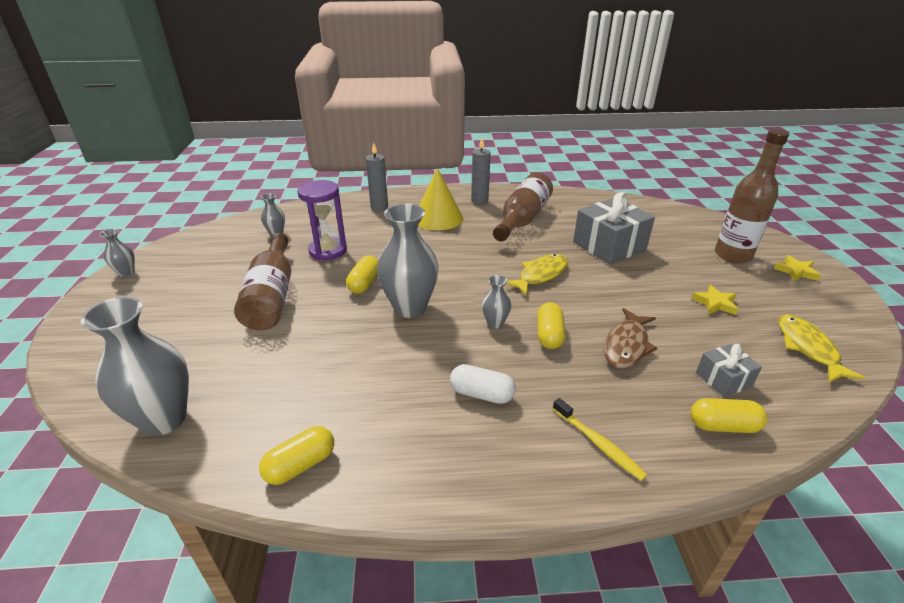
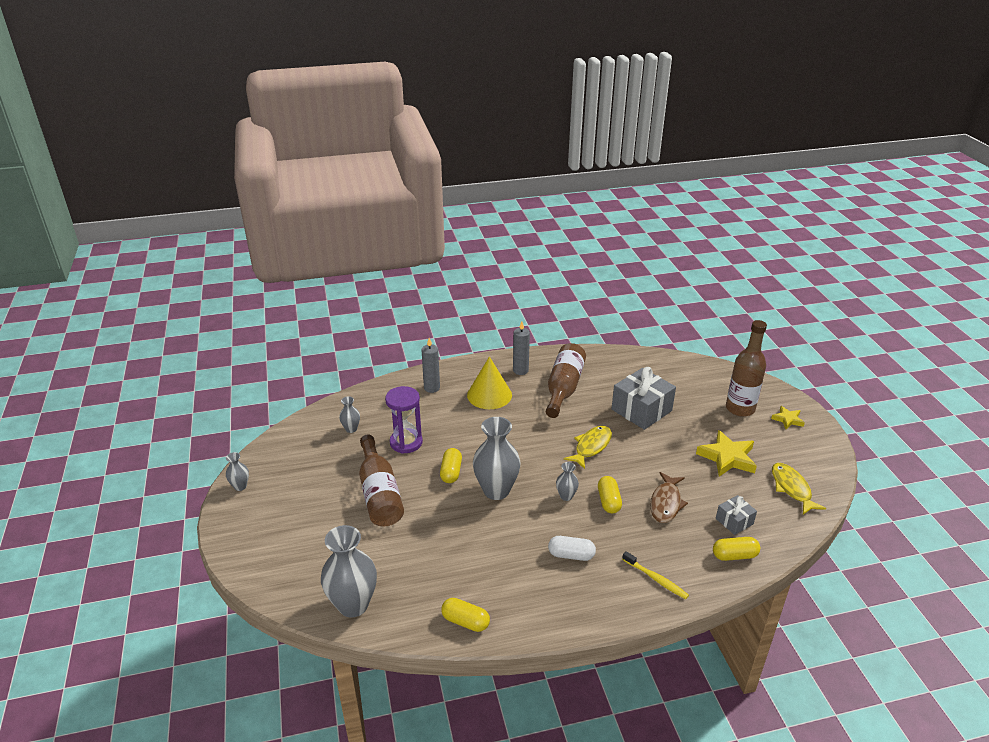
camera: 10 degrees left, 0 degrees up
yellow capsule [259,426,334,485] -> yellow capsule turned 75 degrees clockwise [441,598,490,632]
yellow star [692,285,738,315] -> yellow star [696,430,757,477], size x1.79

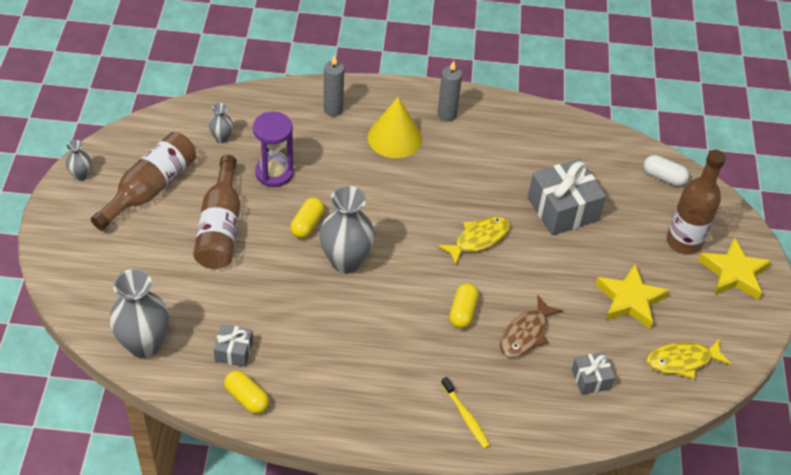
camera: 15 degrees right, 15 degrees up
brown bottle [546,343,586,418] -> brown bottle moved to [91,132,196,230]
white capsule [548,536,596,561] -> white capsule moved to [644,155,689,186]
grey vase [556,462,579,501] -> none
yellow capsule [713,537,760,561] -> none
yellow star [771,406,805,429] -> yellow star [698,237,772,300], size x1.79
yellow fish [772,463,826,514] -> yellow fish turned 105 degrees counterclockwise [647,338,731,379]
none -> grey gift [213,324,253,367]

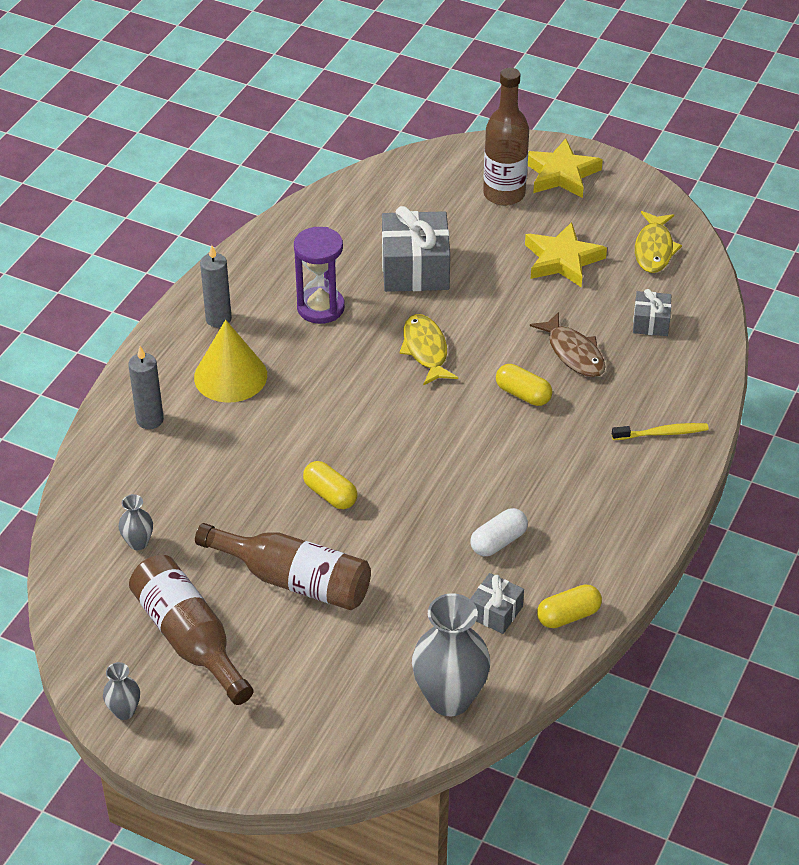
camera: 65 degrees left, 5 degrees down
purple hourglass [253,112,294,187] -> purple hourglass moved to [294,227,345,324]
grey vase [320,186,375,274] -> none
white capsule [644,155,689,186] -> white capsule moved to [470,508,528,556]

